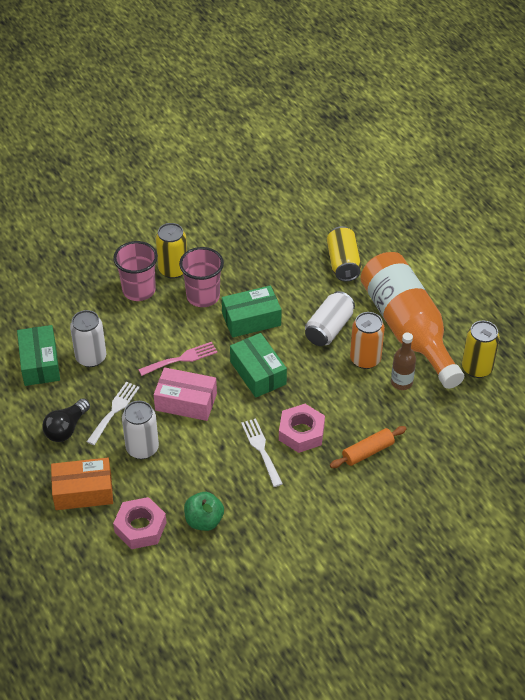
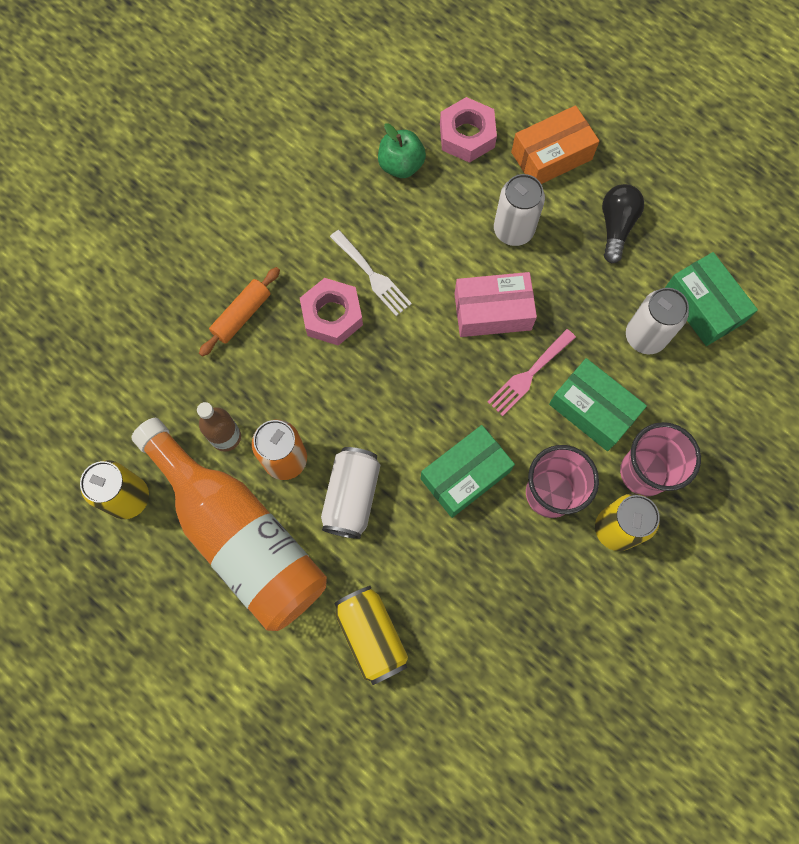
camera: 160 degrees right, 25 degrees up
white fork [87,382,140,445] -> none
green box [230,333,287,398] -> green box moved to [549,358,647,451]

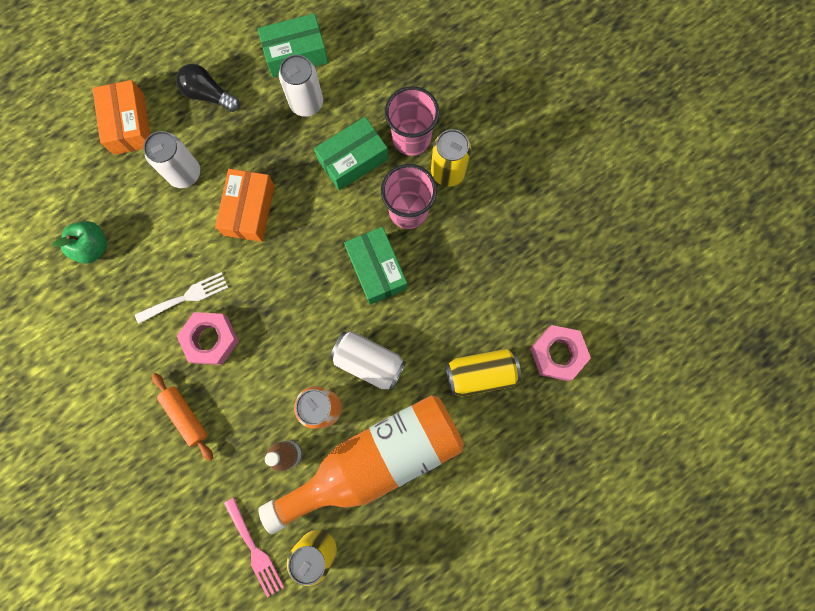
camera: 75 degrees left, 5 degrees up
pink nut [440,97,497,163] -> pink nut moved to [530,325,591,381]
pink box [454,272,537,337] -> orange box [215,169,275,242]
pink fork [487,329,576,416] -> pink fork moved to [224,497,284,597]

